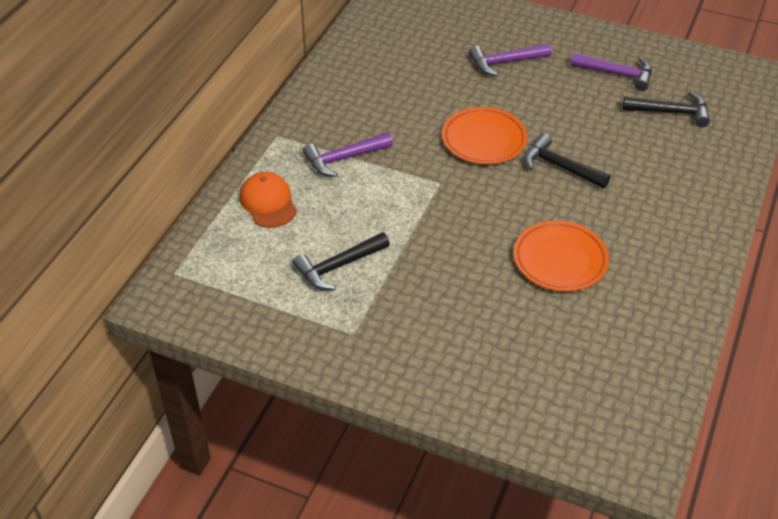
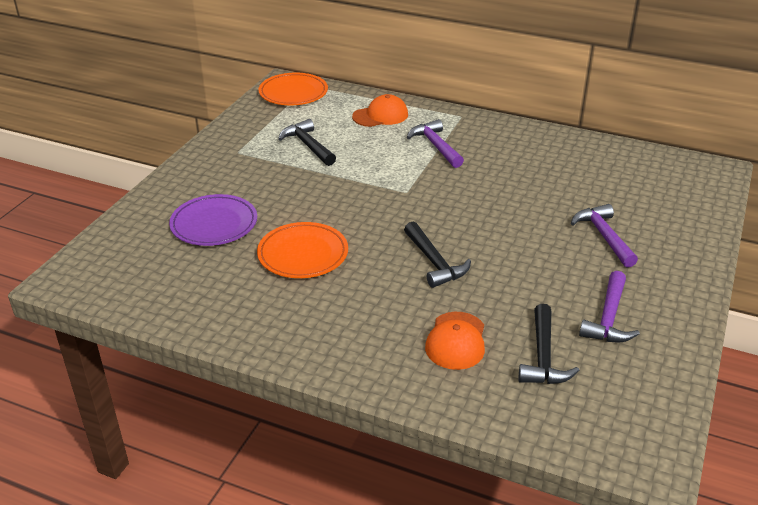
camera: 90 degrees right, 10 degrees down
orange plate [442,107,527,164] -> orange plate moved to [258,73,328,105]
black hammer [524,133,610,189] -> black hammer turned 120 degrees clockwise [404,222,471,288]
none -> purple plate [169,194,257,246]
none -> orange cap [425,312,485,370]

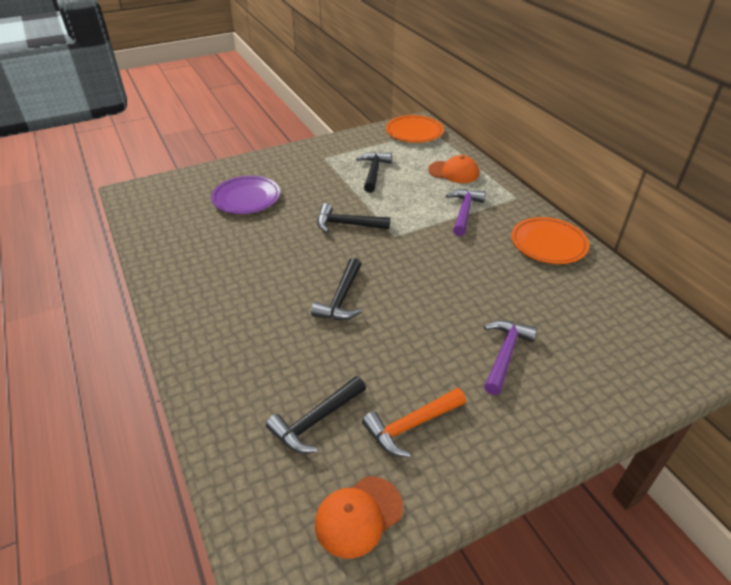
camera: 40 degrees right, 5 degrees up
orange plate [257,222,348,278] -> orange plate moved to [511,217,589,264]
orange cap [425,312,485,370] -> orange cap moved to [315,476,403,558]
purple hammer [579,271,640,342] -> orange hammer [362,388,466,457]
none -> black hammer [317,203,390,233]

